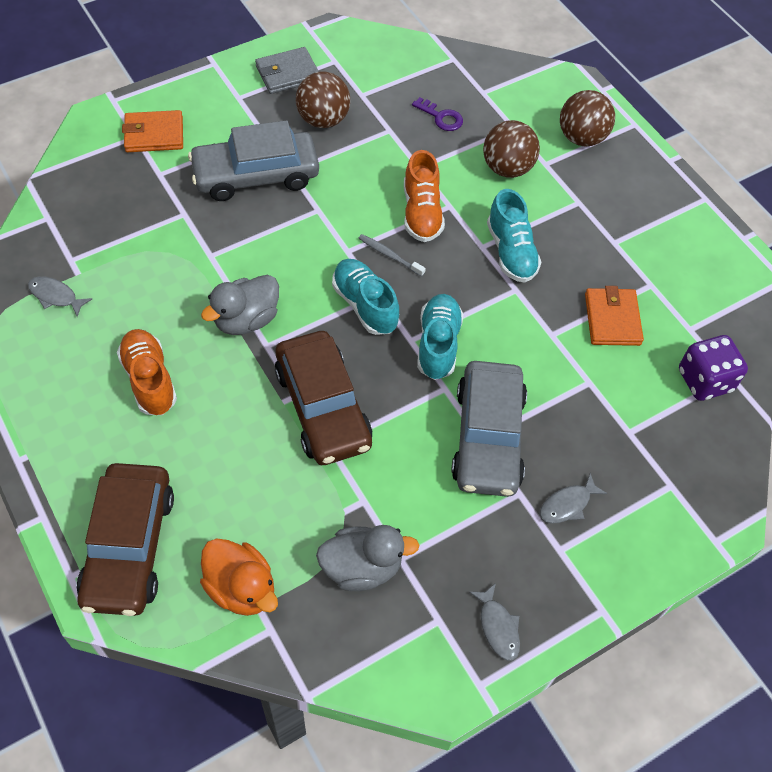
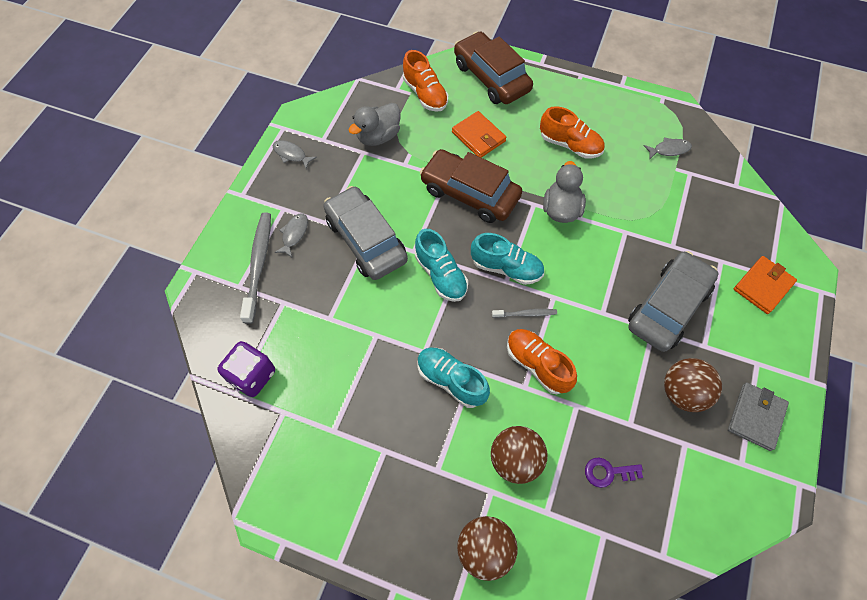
camera: 145 degrees right, 5 degrees up
orange duck [200,538,278,616] -> orange shoe [403,50,448,112]
orange wallet [585,286,644,346] -> orange wallet moved to [452,111,506,158]
none -> grey toothbrush [240,213,271,324]

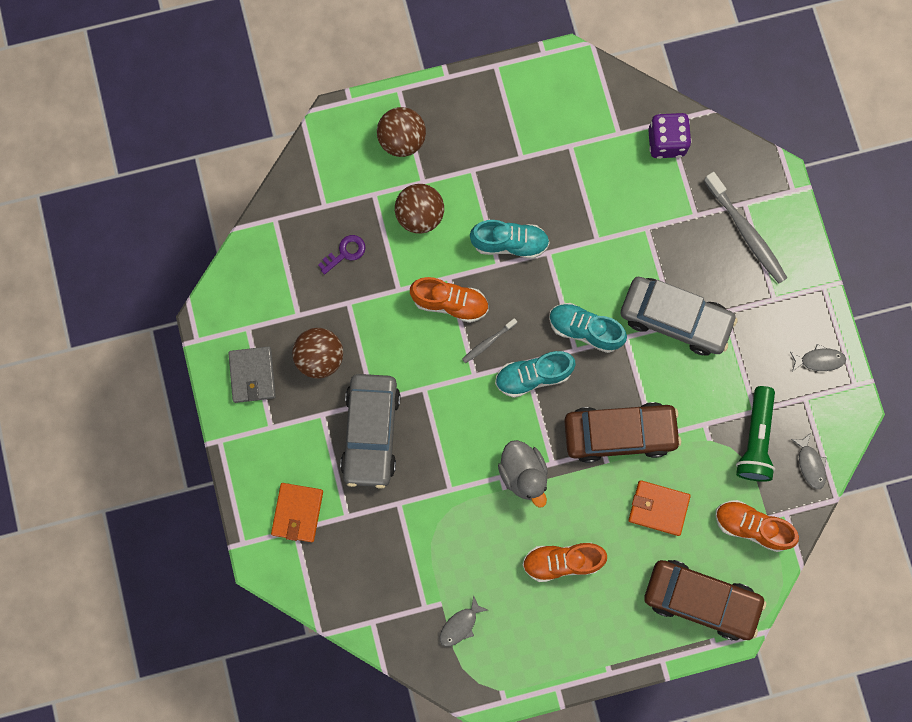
camera: 145 degrees right, 15 degrees up
grey fish [274,213,308,257] -> grey fish moved to [791,433,827,489]
grey duck [348,103,401,146] -> green flashlight [736,386,775,482]

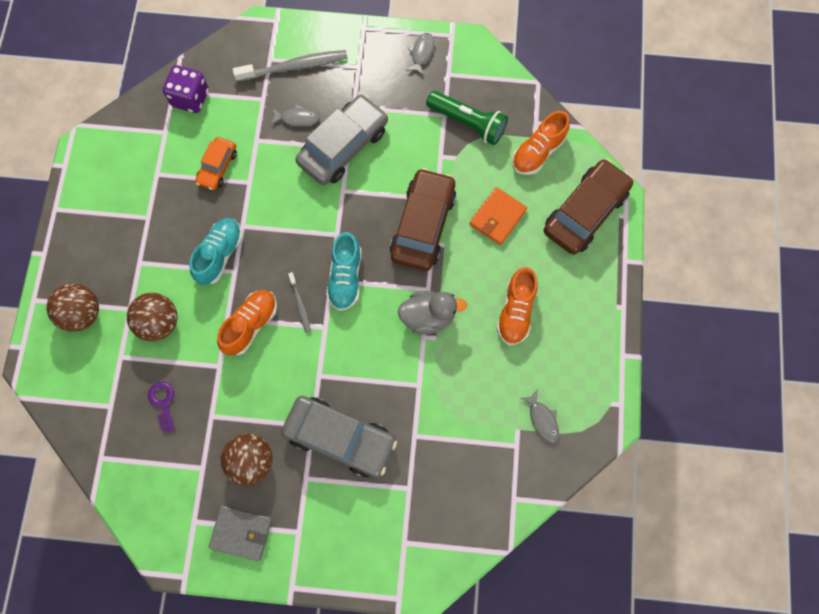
camera: 70 degrees left, 5 degrees down
orange wallet [271,483,323,542] -> none
turquoise shoe [549,303,627,353] -> none
grey fish [791,433,827,489] -> grey fish moved to [270,104,319,127]
none -> orange car [195,137,237,190]

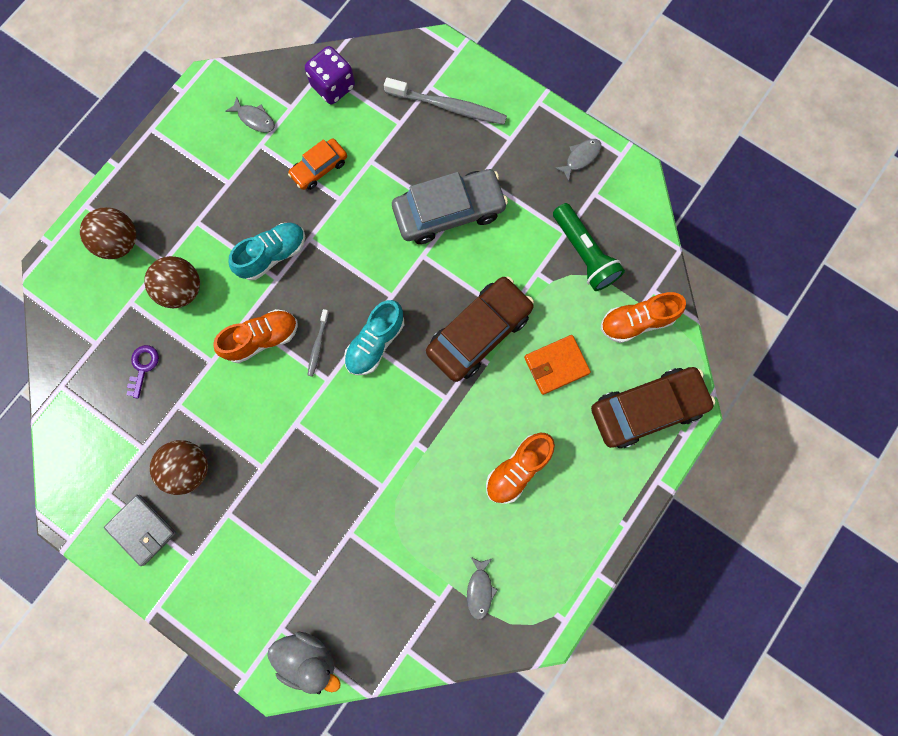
camera: 30 degrees right, 5 degrees up
grey fish [270,104,319,127] -> grey fish moved to [225,96,275,133]
grey car [281,396,397,478] -> none
grey duck [398,291,467,335] -> grey duck moved to [268,632,341,694]

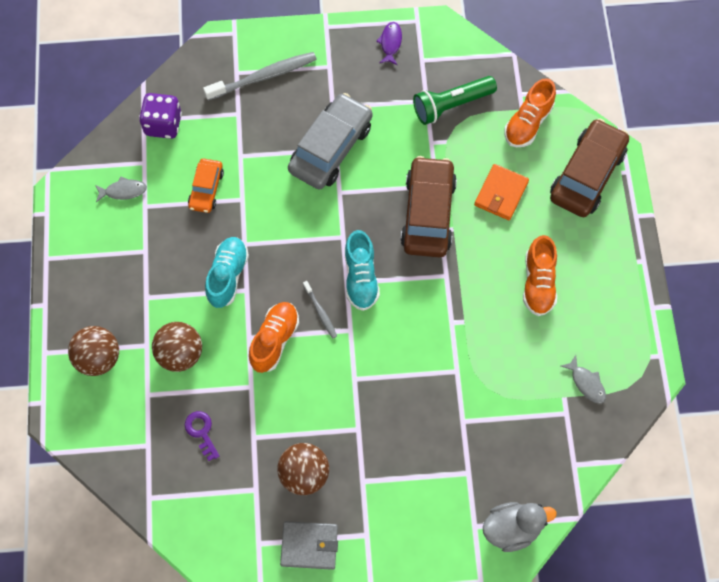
camera: 40 degrees left, 10 degrees down
green flashlight [553,203,625,291] -> green flashlight turned 135 degrees clockwise [413,76,497,125]
grey fish [555,139,601,182] -> purple fish [376,22,402,65]

